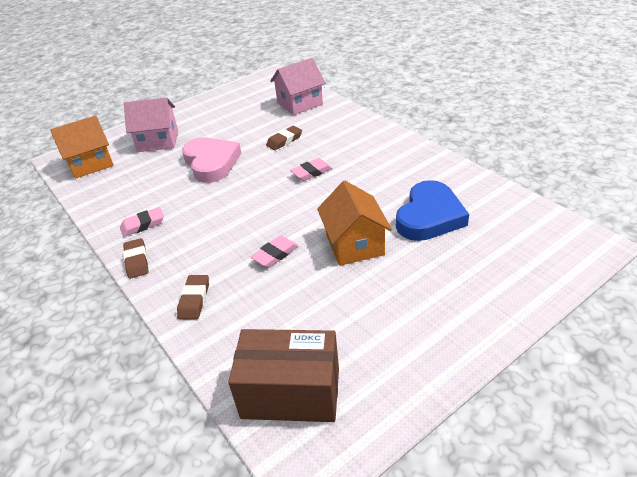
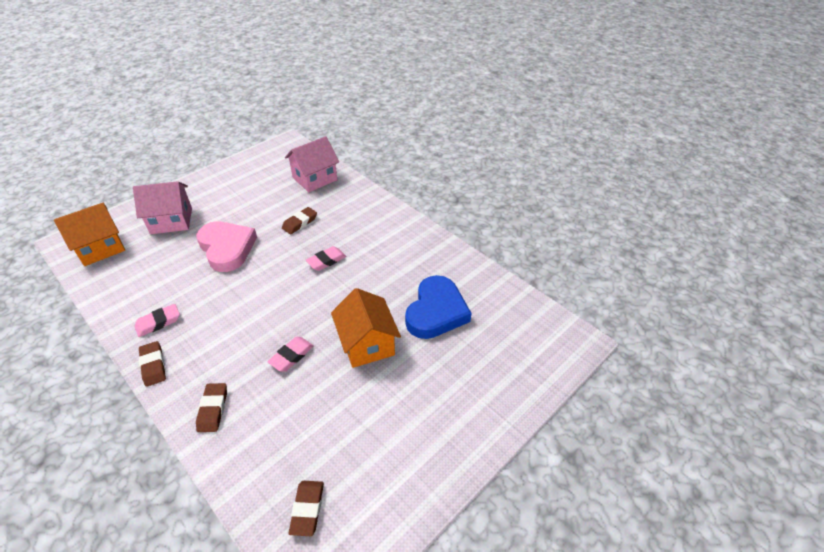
camera: 10 degrees left, 5 degrees up
brown box [228,329,339,422] -> brown eraser [289,481,324,536]

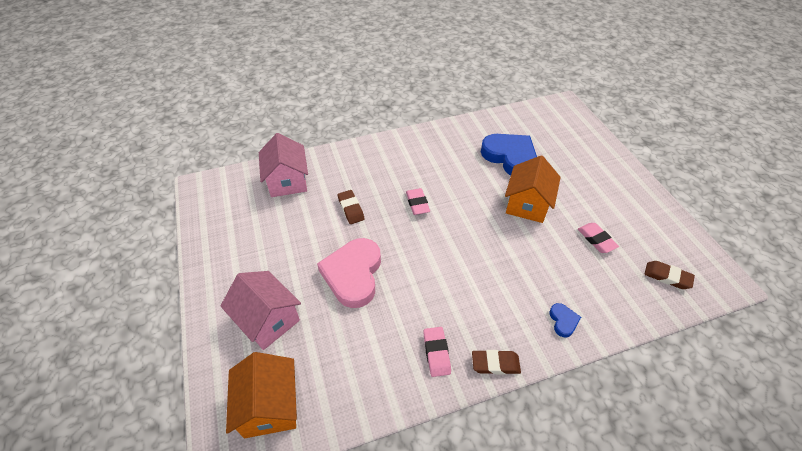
camera: 65 degrees left, 5 degrees up
pink house [133,181,192,234] -> pink house turned 60 degrees counterclockwise [221,271,301,350]
pink heart [196,221,257,272] -> pink heart turned 75 degrees counterclockwise [317,238,381,308]
brown eraser [196,383,227,432] -> blue heart [549,303,581,338]
pink eraser [267,337,314,372] -> pink eraser moved to [578,223,619,253]
orange house [331,288,401,368] -> orange house turned 75 degrees counterclockwise [505,156,561,223]

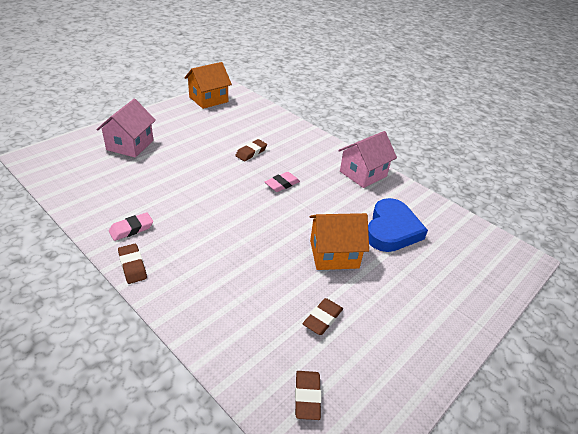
camera: 60 degrees right, 10 degrees down
orange house [226,352,297,438] -> orange house moved to [184,62,232,109]
pink house [259,133,308,197] -> pink house moved to [338,131,397,188]
pink heart [317,238,381,308] -> none
blue heart [549,303,581,338] -> none
pink eraser [578,223,619,253] -> brown eraser [303,298,343,335]

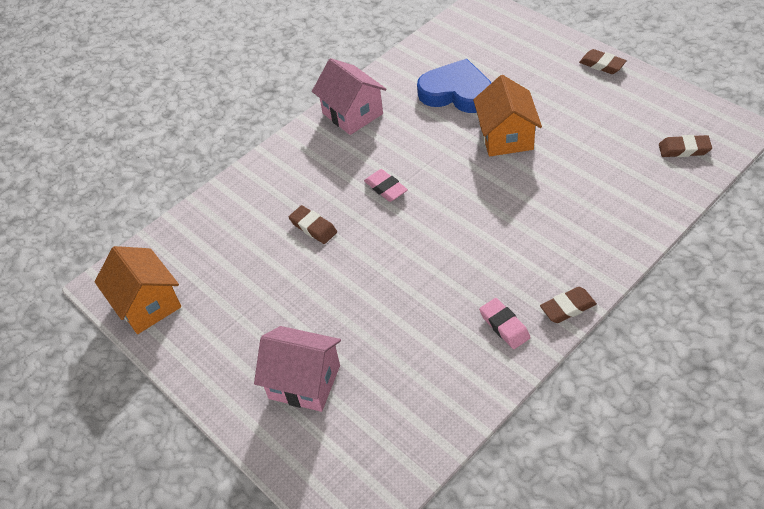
camera: 80 degrees left, 10 degrees up
brown eraser [303,298,343,335] -> brown eraser moved to [579,49,627,74]

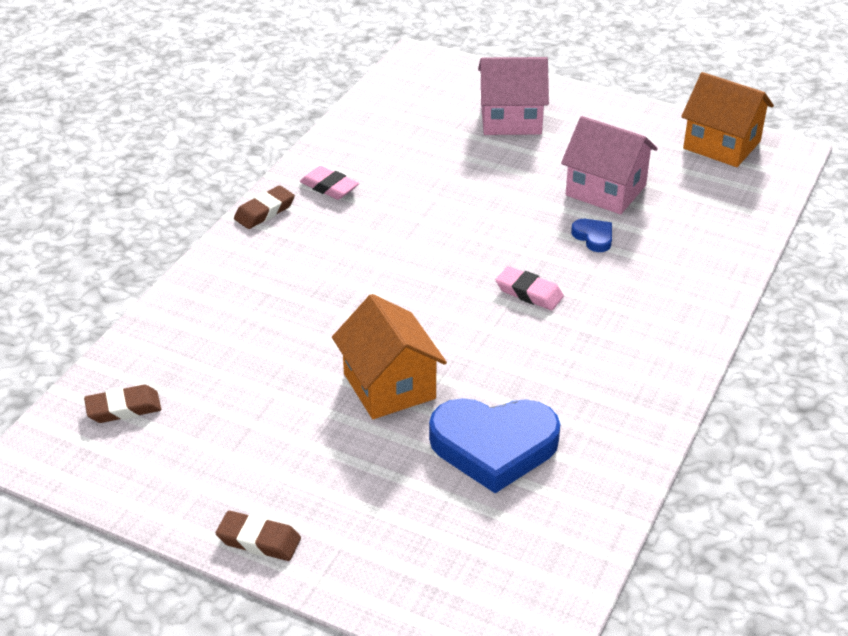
camera: 155 degrees right, 10 degrees down
brown eraser [289,205,337,244] -> blue heart [571,219,612,252]
pink house [312,58,387,135] -> pink house moved to [561,116,658,214]

